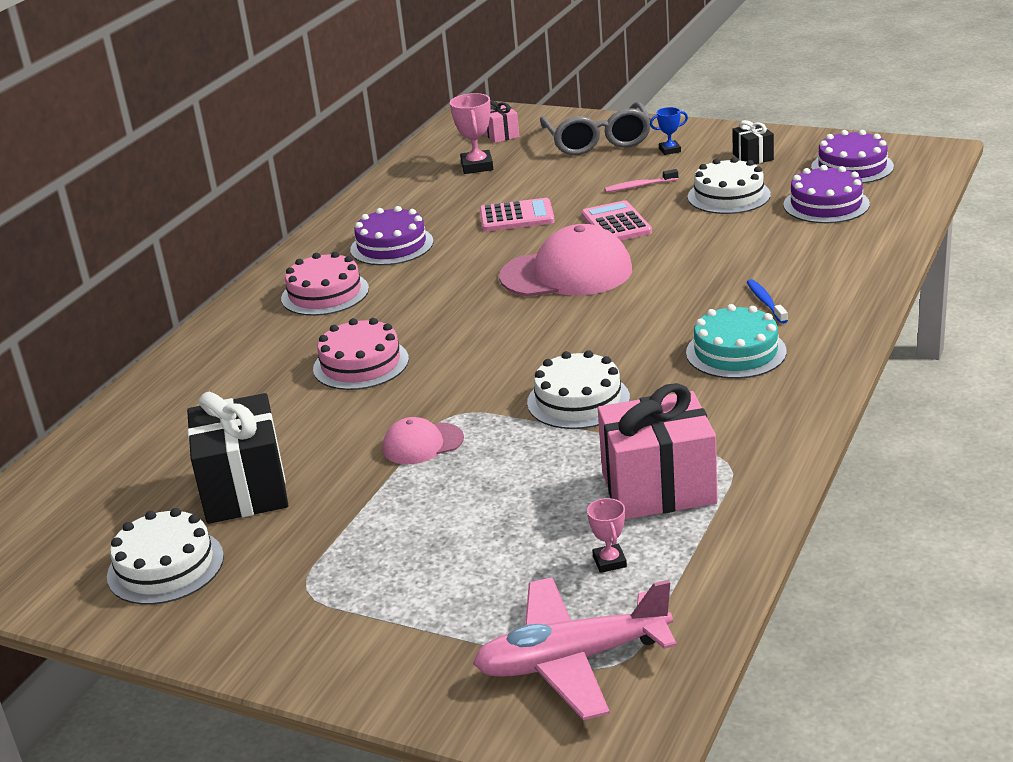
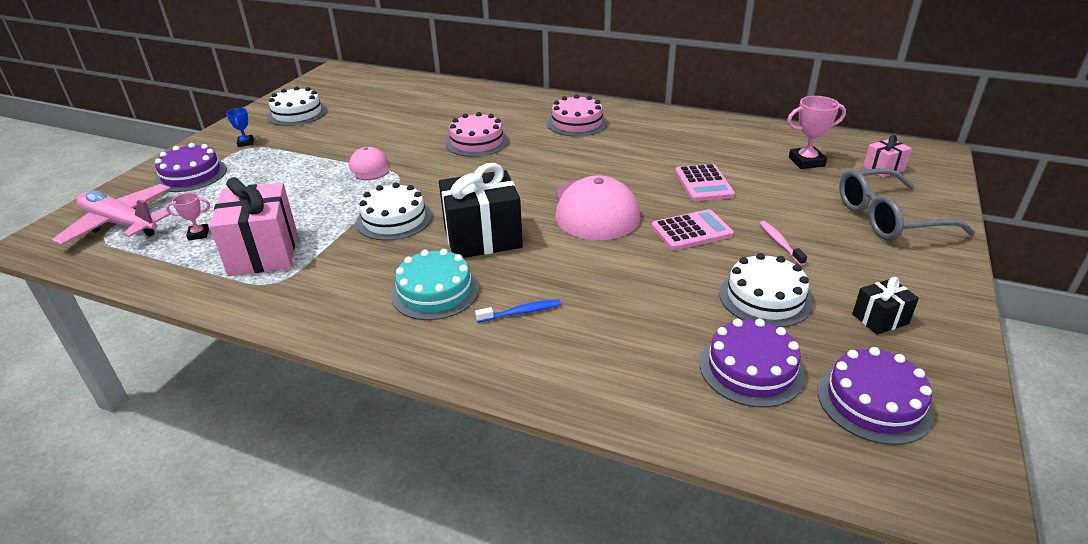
camera: 85 degrees right, 5 degrees up
black gift [187,392,288,524] -> black gift moved to [439,163,523,258]
purple cake [350,206,433,265] -> purple cake moved to [155,143,227,192]
pink plane [473,577,677,720] -> pink plane turned 45 degrees counterclockwise [52,184,171,245]
blue trophy [650,107,688,155] -> blue trophy moved to [226,108,254,147]

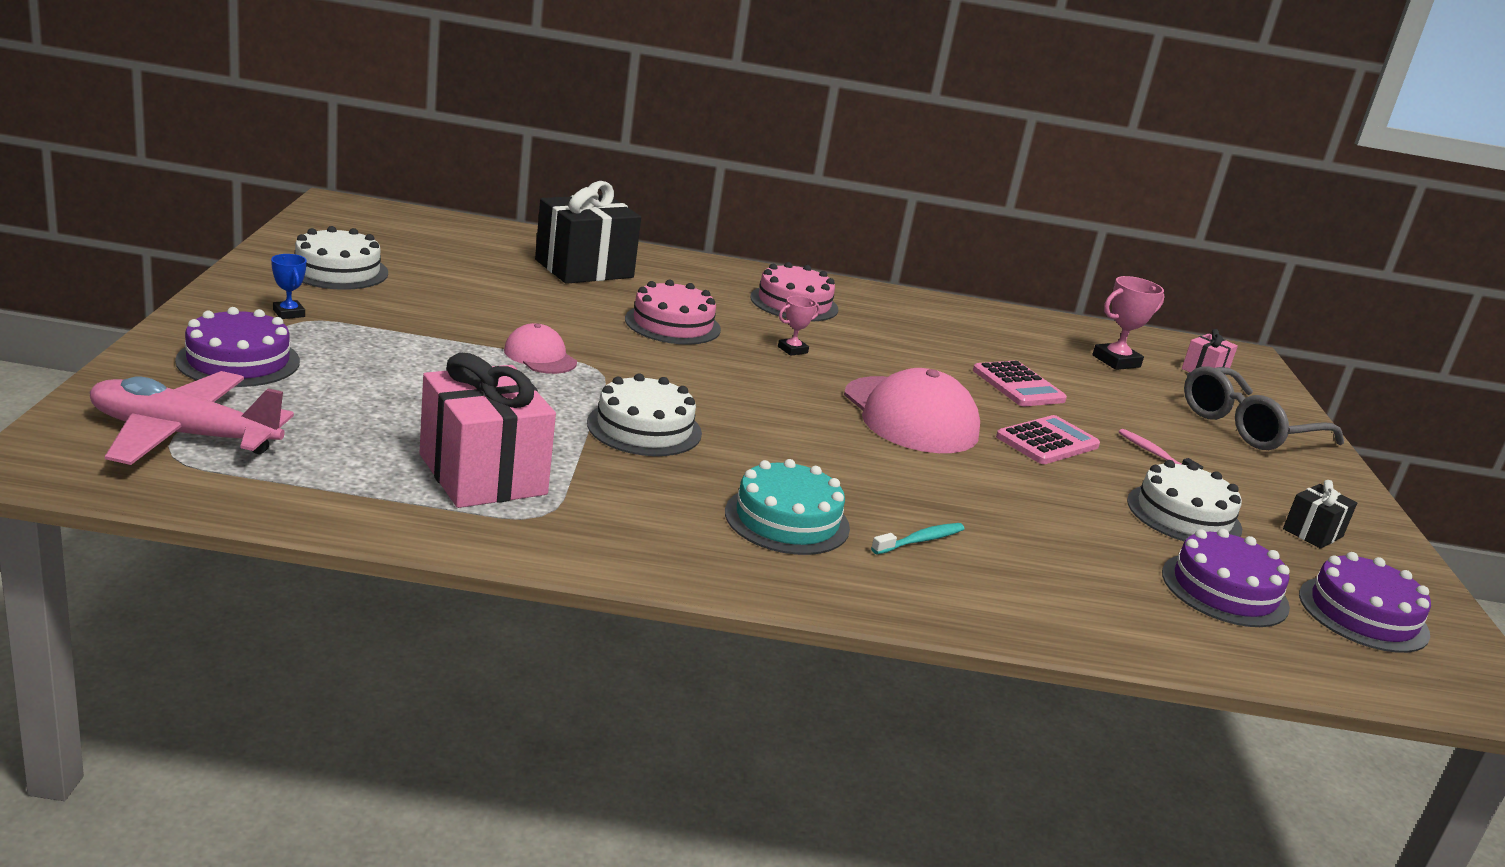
camera: 25 degrees left, 10 degrees down
pink trophy [166,193,210,241] -> pink trophy moved to [778,296,820,356]
black gift [439,163,523,258] -> black gift moved to [535,181,641,284]
blue toothbrush [475,299,561,323] -> turquoise toothbrush [871,523,964,554]

